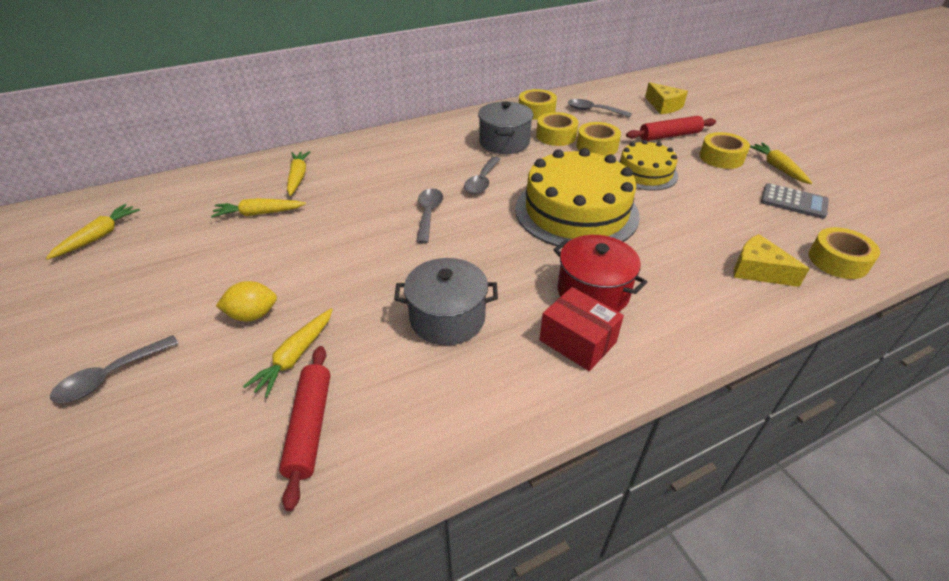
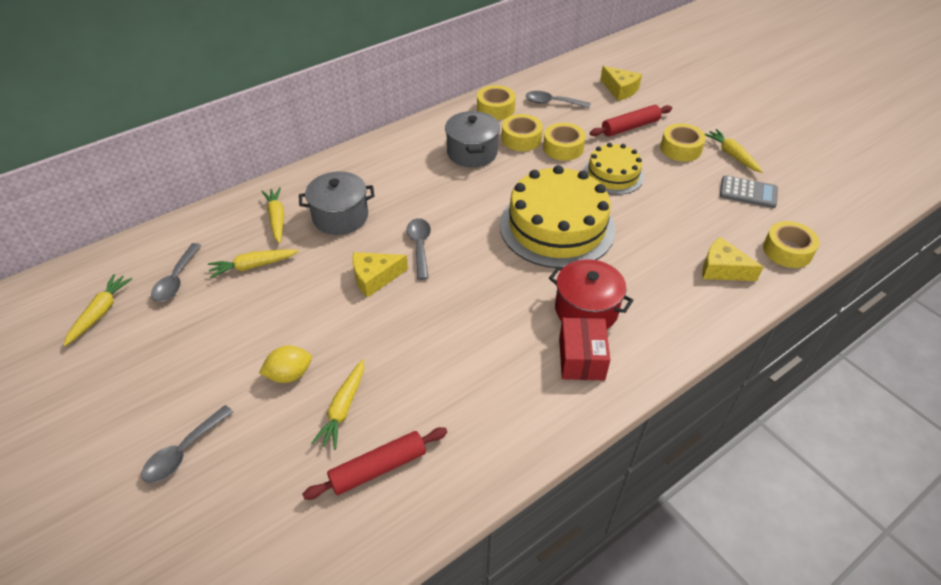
camera: 10 degrees left, 5 degrees up
red rolling pin [279,346,330,511] -> red rolling pin turned 75 degrees clockwise [302,427,447,500]
grey pot [394,258,498,345] -> grey pot moved to [299,171,375,235]
grey spoon [464,156,500,194] -> grey spoon moved to [151,243,202,302]
red box [539,287,624,371] -> red box turned 60 degrees clockwise [559,318,610,380]
none -> yellow cheese [352,252,408,298]

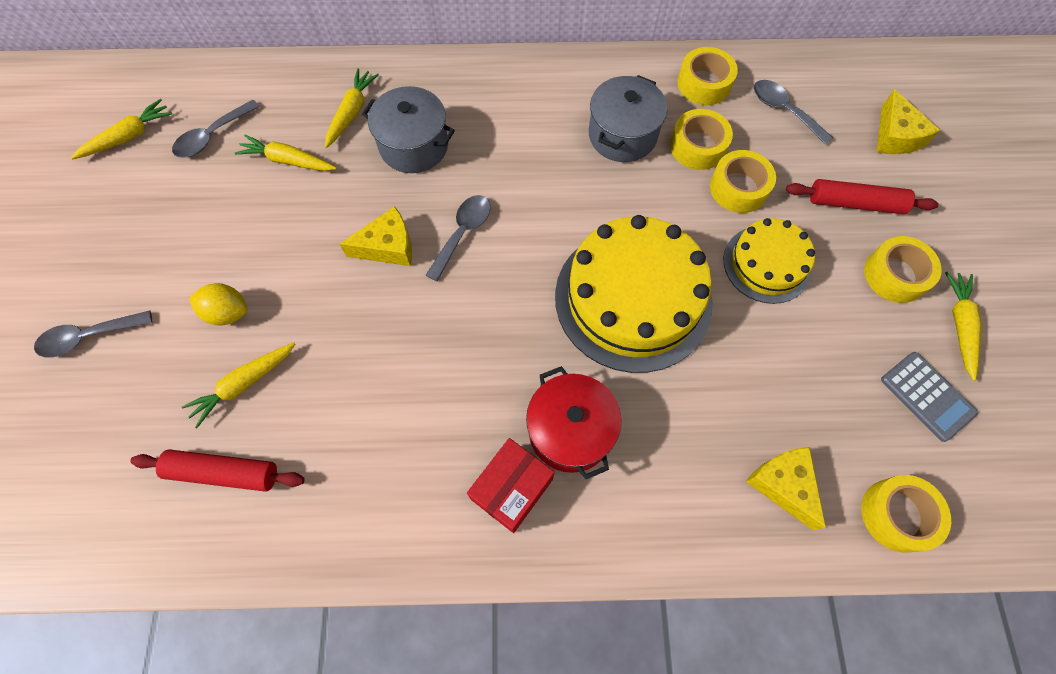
camera: 35 degrees right, 20 degrees up
yellow cheese [352,252,408,298] -> yellow cheese turned 150 degrees clockwise [340,206,412,266]

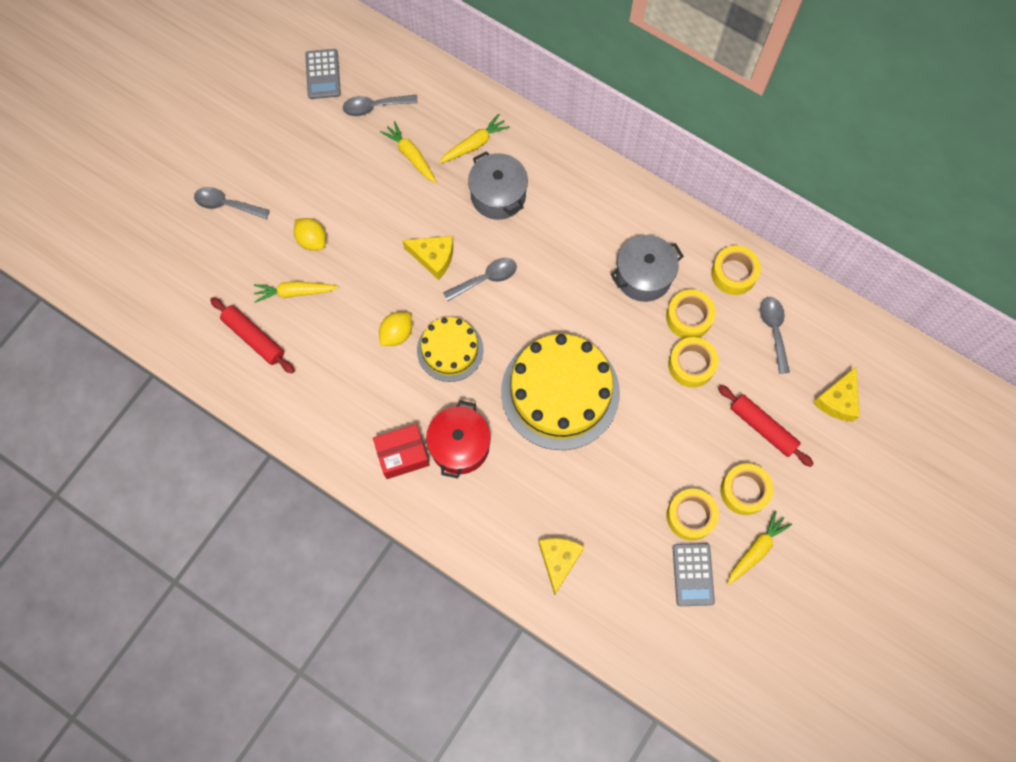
camera: 35 degrees right, 5 degrees up
yellow carrot [71,99,172,160] -> grey calculator [305,49,341,99]
yellow cake [724,218,815,304] -> yellow cake moved to [417,317,484,382]
yellow tape [861,475,951,552] -> yellow tape moved to [666,489,719,541]
none -> yellow lemon [379,312,412,346]

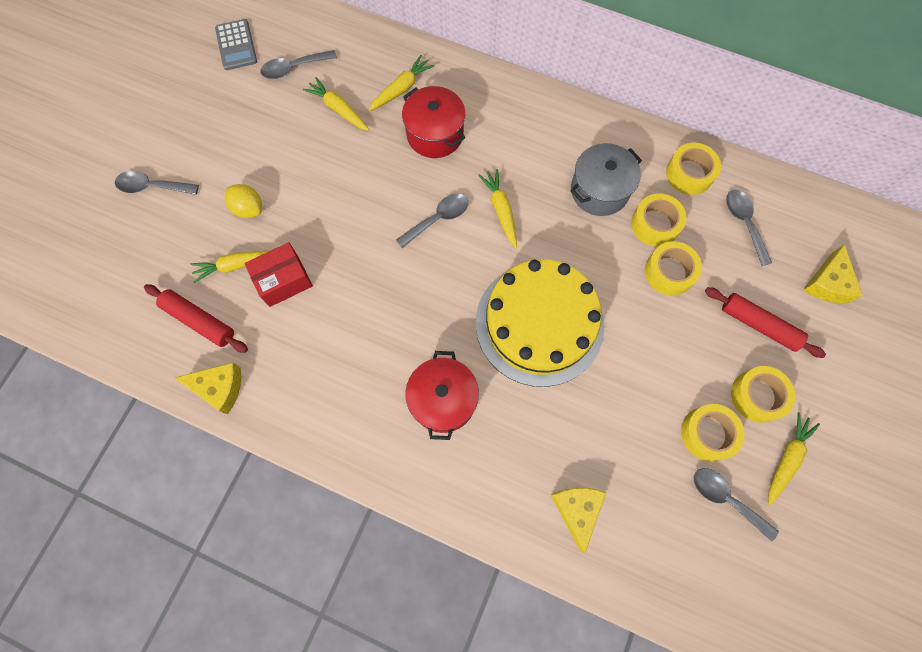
camera: 10 degrees left, 0 degrees up
red box [373,424,430,479] -> red box moved to [244,242,313,307]
yellow lemon [379,312,412,346] -> none
yellow cheese [402,236,453,280] -> yellow cheese moved to [175,362,241,414]
yellow cake [417,317,484,382] -> none
grey pot [468,151,528,220] -> red pot [402,86,465,158]
grey calculator [673,543,715,606] -> grey spoon [694,468,779,542]
none -> yellow carrot [478,169,517,248]

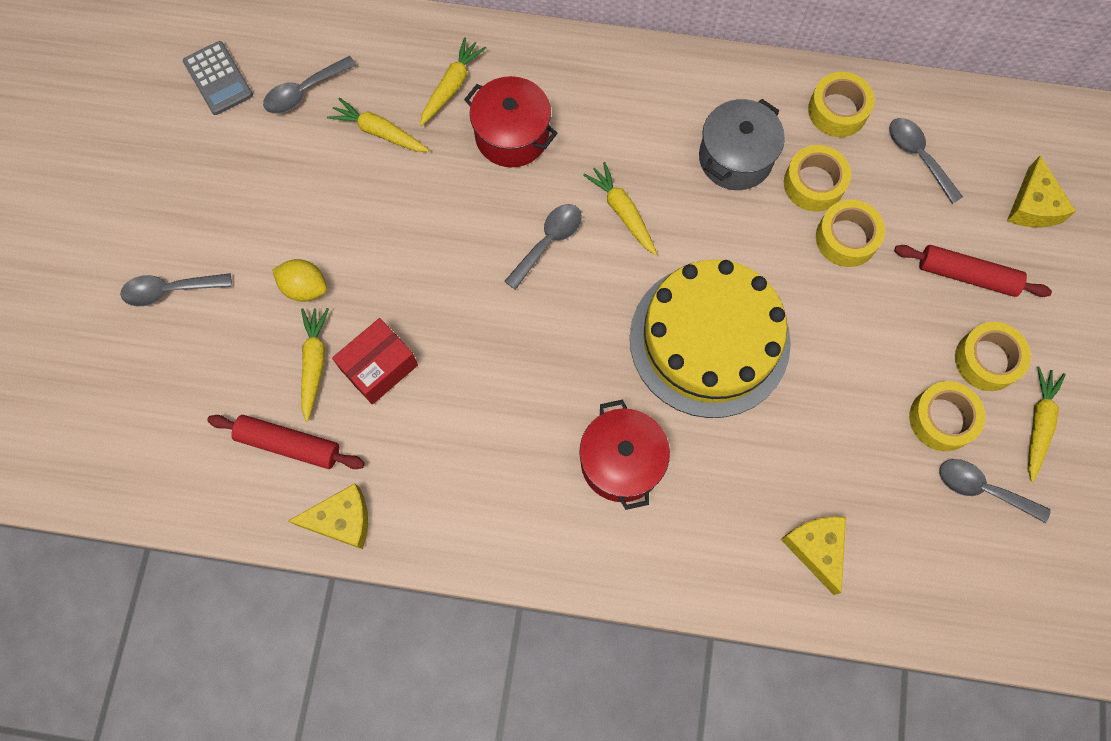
camera: 15 degrees left, 0 degrees up
yellow carrot [190,250,271,283] -> yellow carrot turned 120 degrees clockwise [301,308,329,422]

